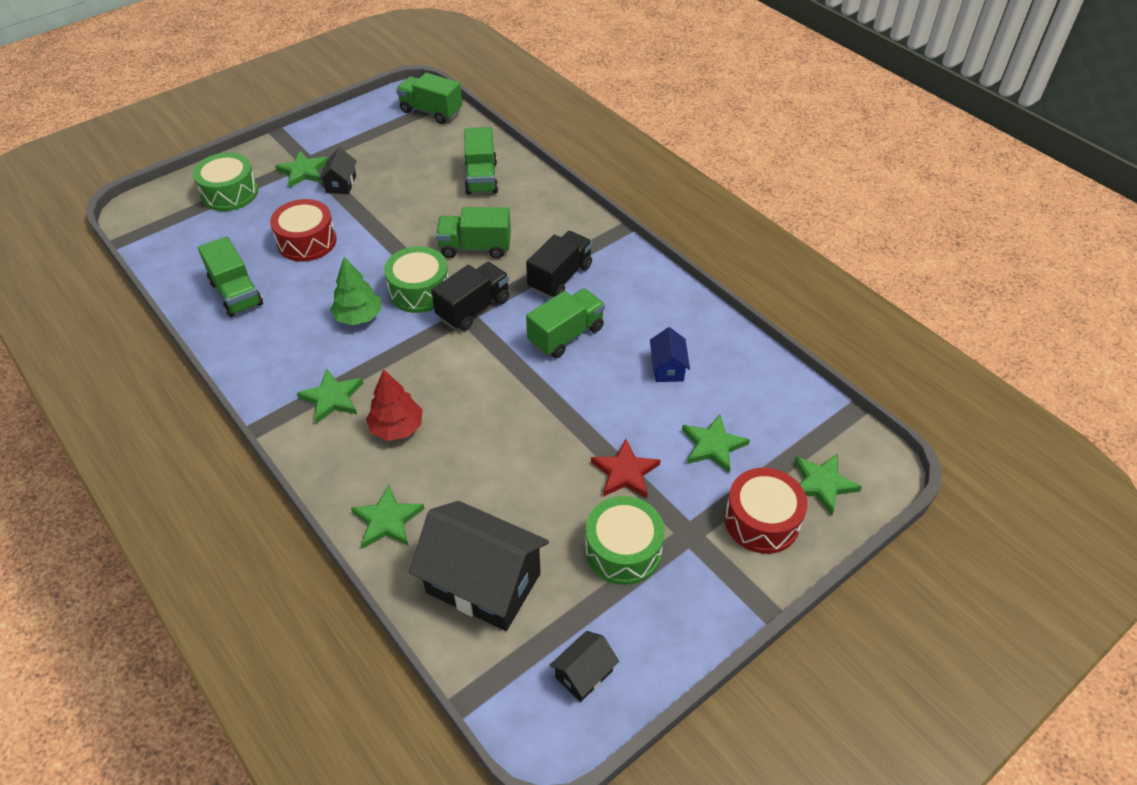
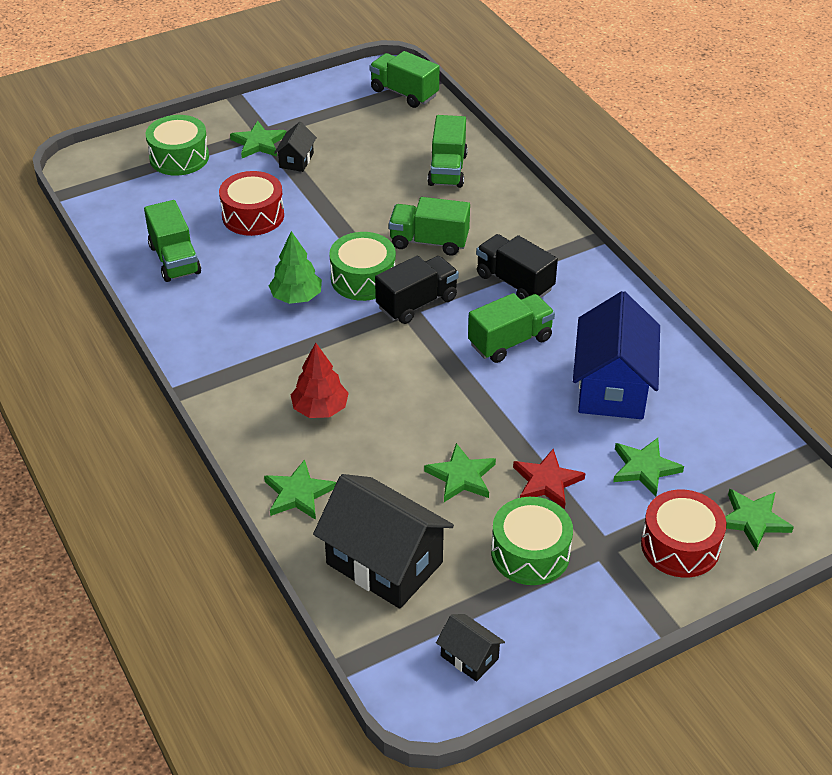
camera: 10 degrees right, 5 degrees down
green star [297,369,363,424] -> green star moved to [424,443,496,502]
black truck [526,231,592,298] -> black truck turned 90 degrees counterclockwise [476,234,558,299]
black house [550,631,619,702] -> black house turned 75 degrees clockwise [436,614,505,682]
blue house [650,327,690,382] -> blue house [573,291,660,419], size x2.13

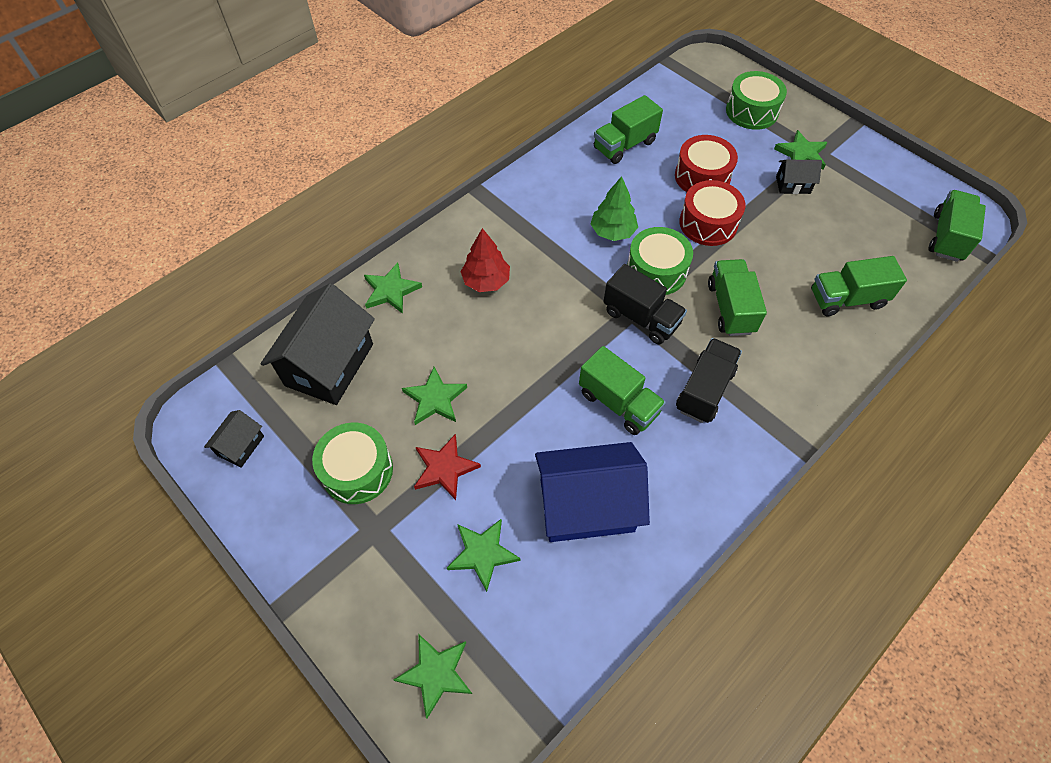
camera: 75 degrees right, 15 degrees up
red drum [641,490,726,578] -> red drum moved to [679,180,746,246]

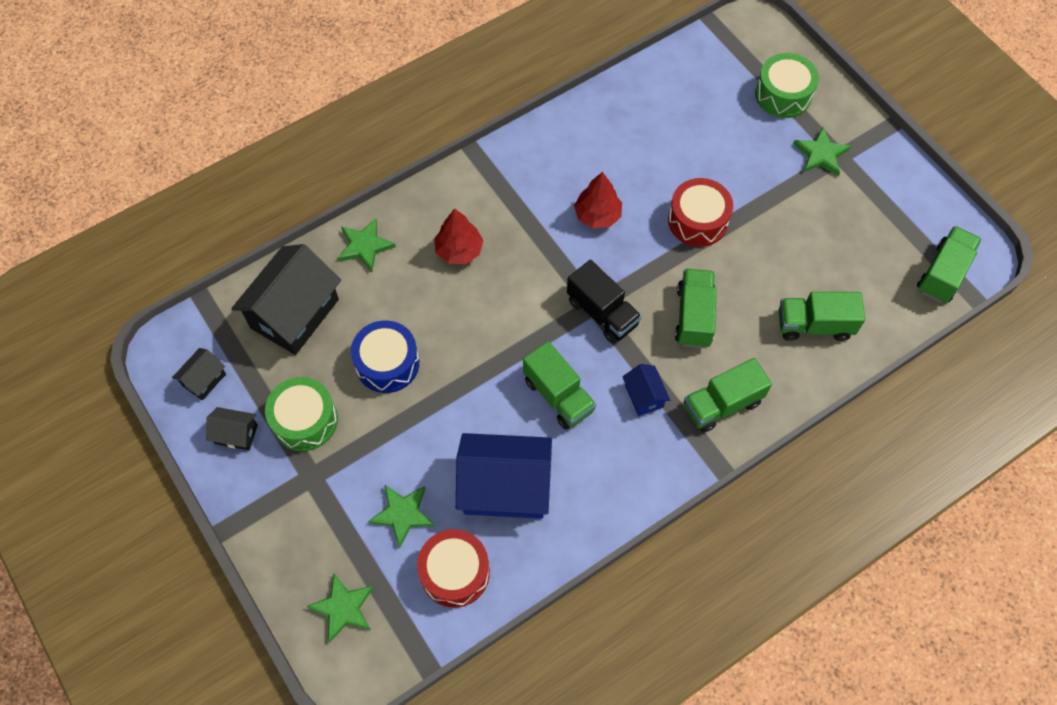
camera: 10 degrees right, 5 degrees up
green star [402,367,467,425] -> blue drum [351,320,419,393]
red star [414,434,481,500] -> none
green tree [591,176,638,241] -> red tree [574,172,622,228]
green truck [594,95,663,164] -> green truck moved to [684,358,772,433]
green drum [627,227,693,295] -> none
red drum [675,135,738,192] -> red drum moved to [417,529,490,608]
black truck [676,338,742,423] -> blue house [622,364,670,416]
black house [776,160,822,194] -> black house moved to [206,407,258,450]

